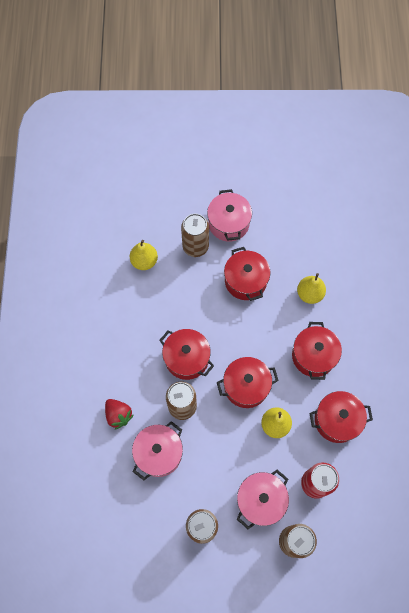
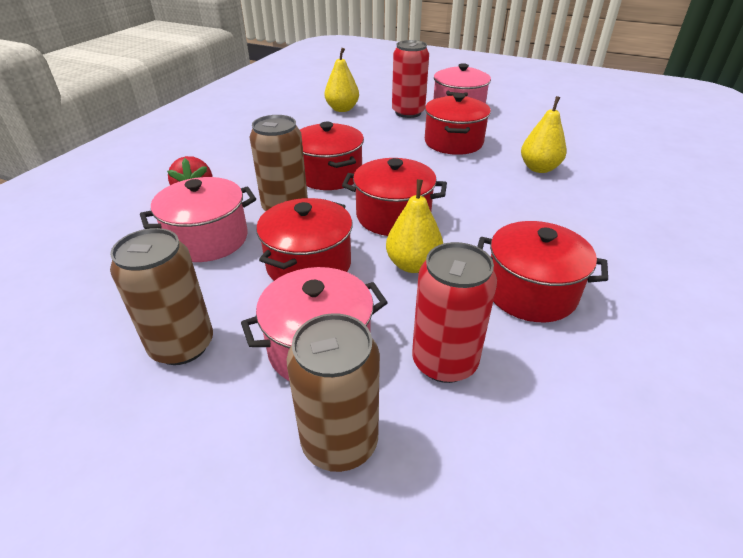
camera: 25 degrees right, 30 degrees down
brown can [181,214,209,257] -> red can [392,40,429,118]
red pot [292,322,342,380] -> red pot moved to [256,198,353,281]

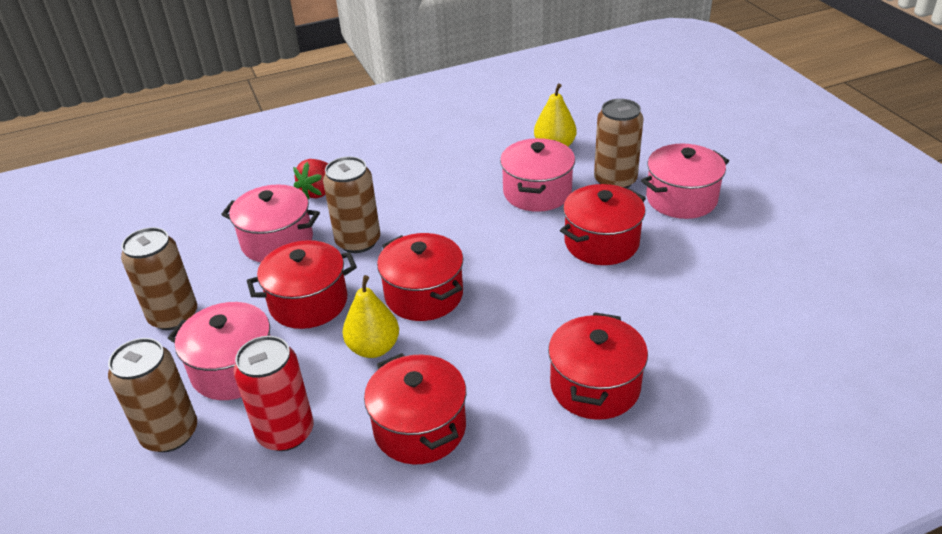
camera: 45 degrees right, 0 degrees up
red pot [300,122,364,190] -> red pot moved to [548,312,648,420]
red can [392,40,429,118] -> brown can [594,99,643,189]
yellow pear [521,96,567,173] -> none
none -> pink pot [500,138,575,212]

